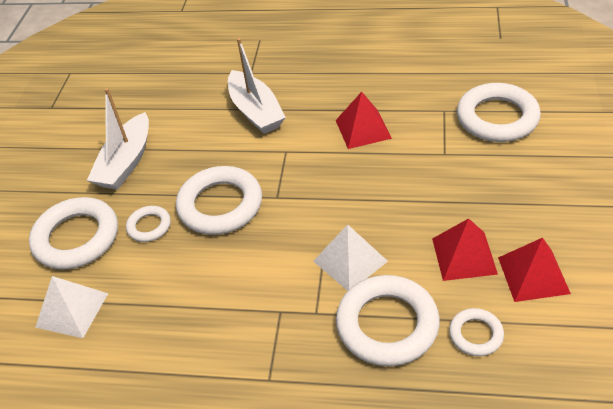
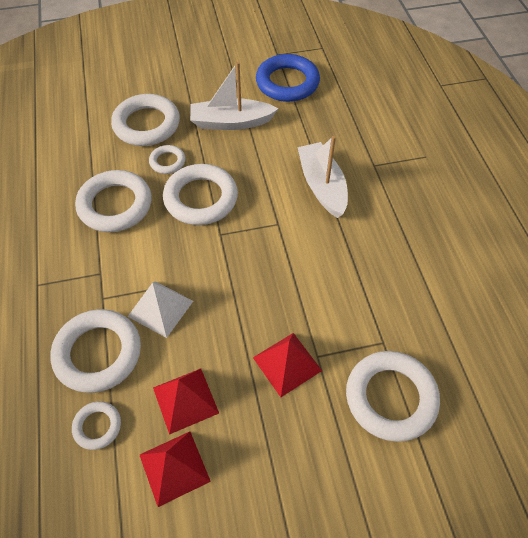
camera: 65 degrees right, 10 degrees up
white pyramid [35,276,108,338] -> none
white boat [228,38,286,134] -> white boat turned 120 degrees clockwise [297,136,348,218]
red pyramid [336,92,392,149] -> red pyramid moved to [253,333,322,397]
none -> white ring [75,170,152,232]
none -> blue ring [256,54,320,102]

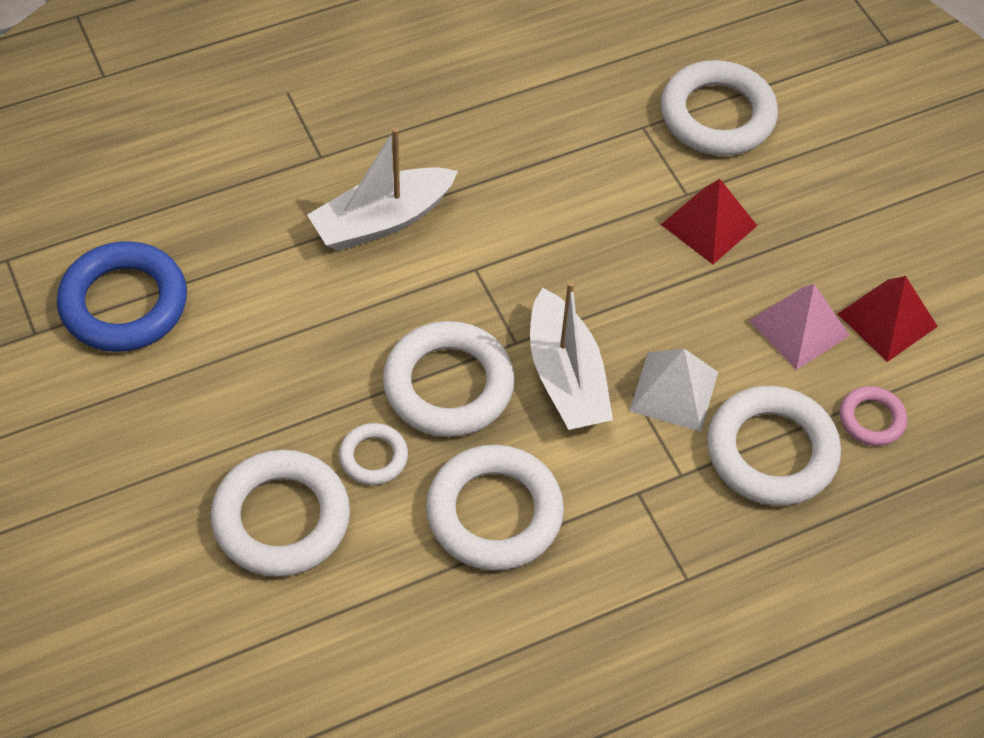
camera: 105 degrees left, 0 degrees up
white ring [72,401,121,450] -> pink ring [840,386,907,446]
red pyramid [153,369,219,435] -> pink pyramid [749,284,850,370]
white boat [190,62,278,130] -> white boat moved to [530,281,613,430]

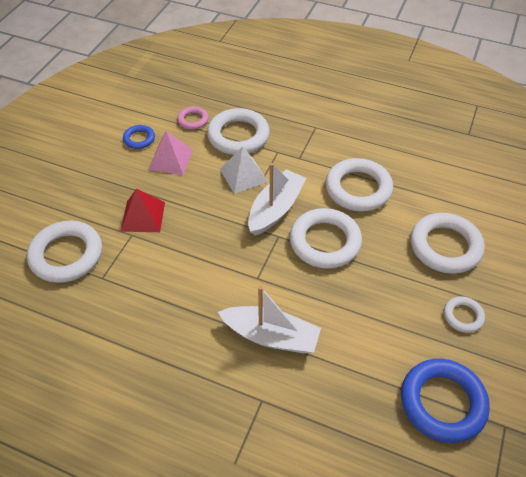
camera: 130 degrees left, 5 degrees down
white ring [339,423,408,485] -> white ring moved to [444,296,485,333]
red pyramid [838,276,938,362] -> blue ring [123,125,155,149]

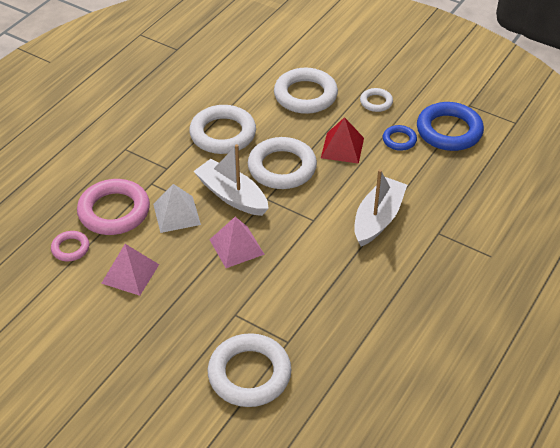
camera: 80 degrees left, 5 degrees down
red pyramid [121,189,165,232] -> red pyramid moved to [321,117,364,164]
blue ring [123,125,155,149] -> blue ring moved to [383,125,417,151]
white ring [207,108,270,155] -> pink ring [77,179,150,235]
none -> pink pyramid [209,217,265,268]

